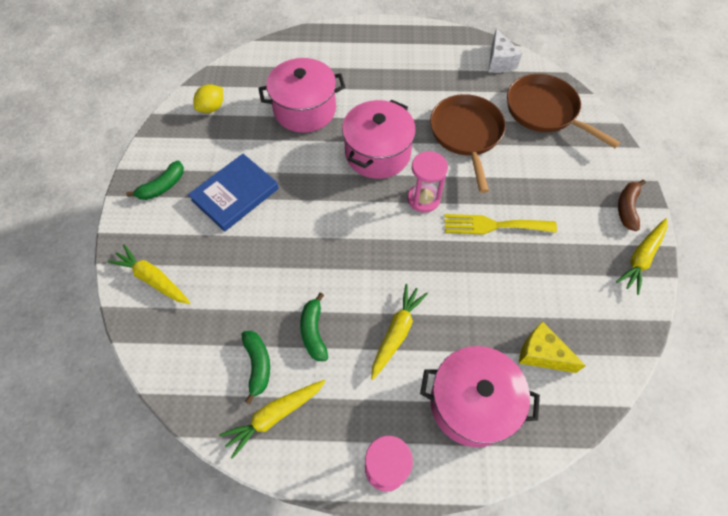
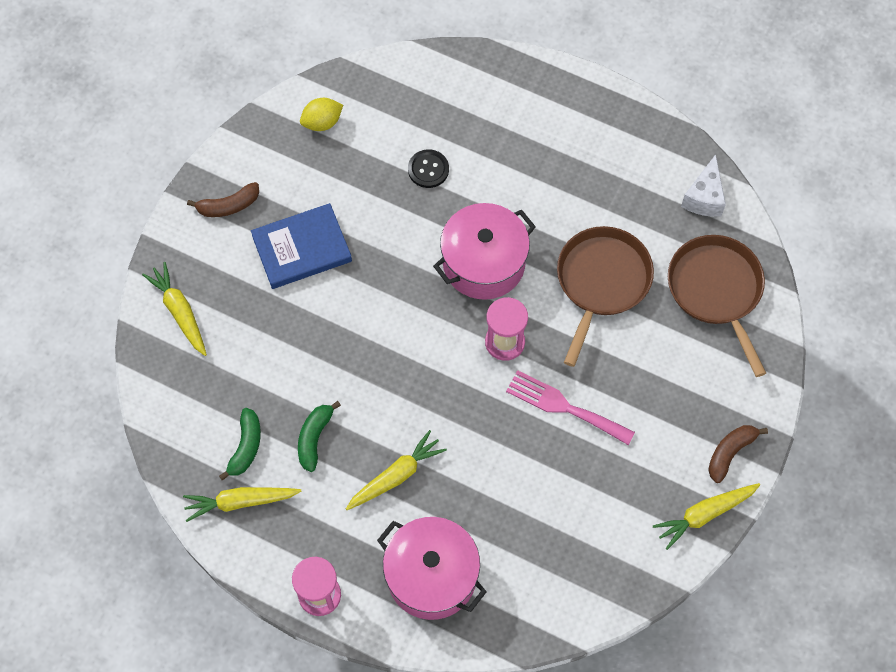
camera: 25 degrees right, 5 degrees up
green banana [126,160,184,200] -> brown banana [187,182,259,217]
pink pot [258,58,345,133] -> black button [408,149,449,188]
yellow fork [444,214,557,235] -> pink fork [506,370,635,445]
yellow cheese [519,321,586,373] -> none

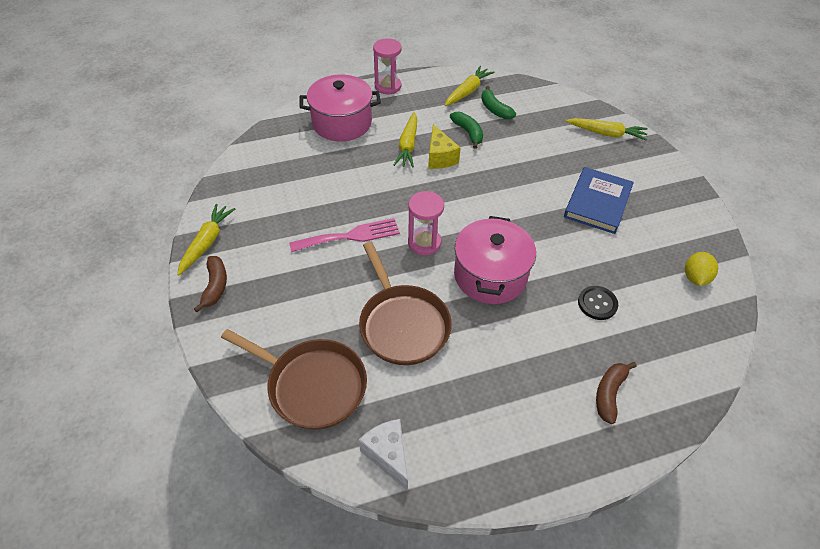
camera: 135 degrees right, 15 degrees down
brown banana [187,182,259,217] -> brown banana moved to [596,362,637,424]
none -> yellow cheese [428,124,461,169]

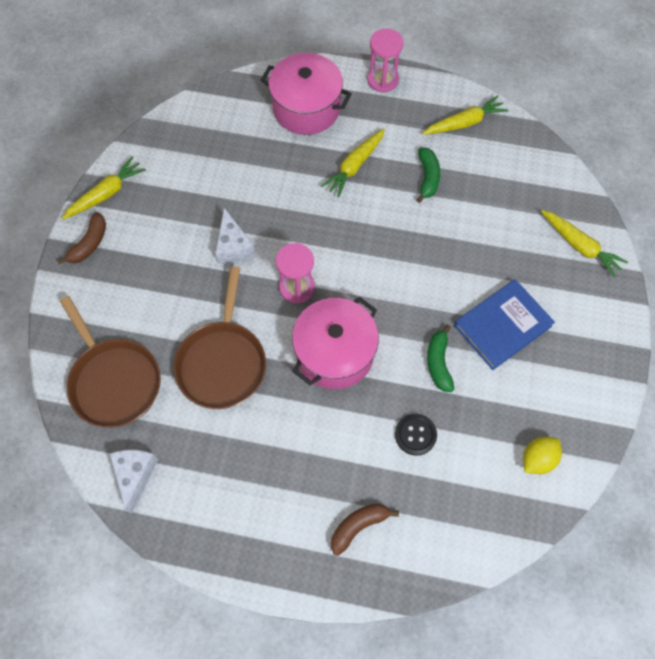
camera: 30 degrees right, 15 degrees up
pink fork [289,218,400,252] -> white cheese [215,208,255,264]
yellow cheese [428,124,461,169] -> none
green banana [481,86,516,119] -> green banana moved to [427,325,454,392]

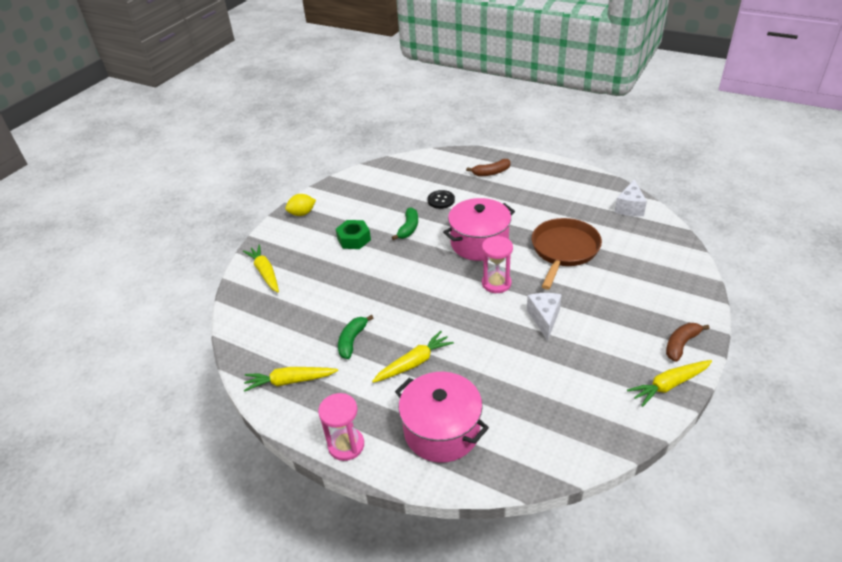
camera: 160 degrees left, 25 degrees down
brown pan [60,296,161,428] -> none
blue book [454,279,555,370] -> green nut [336,220,371,249]
yellow lemon [523,437,562,474] -> yellow lemon moved to [285,194,316,216]

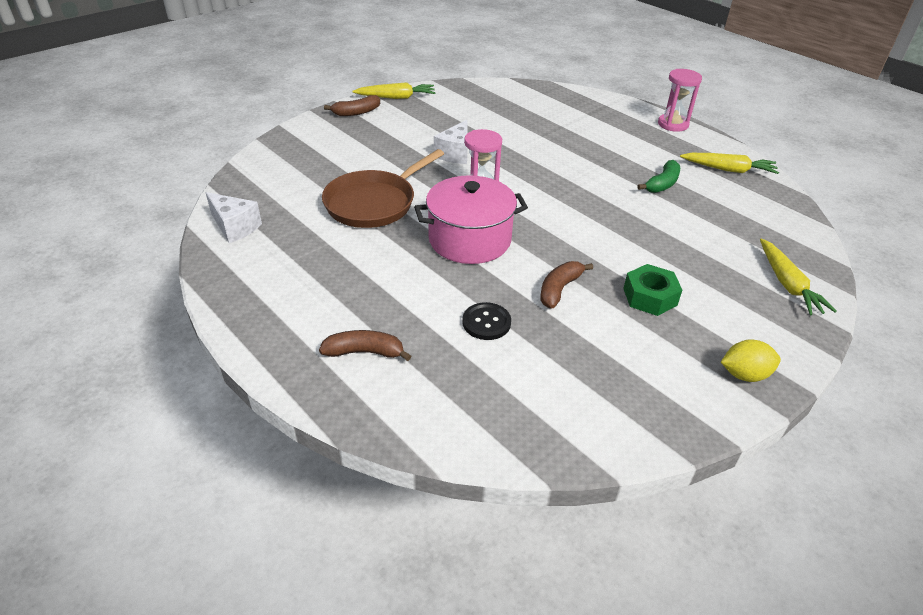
camera: 165 degrees left, 0 degrees up
yellow carrot [372,331,454,383] -> none
green banana [392,207,418,240] -> brown banana [540,261,593,309]
pink pot [395,372,489,463] -> none
white cheese [615,179,647,216] -> white cheese turned 90 degrees clockwise [205,192,262,243]

